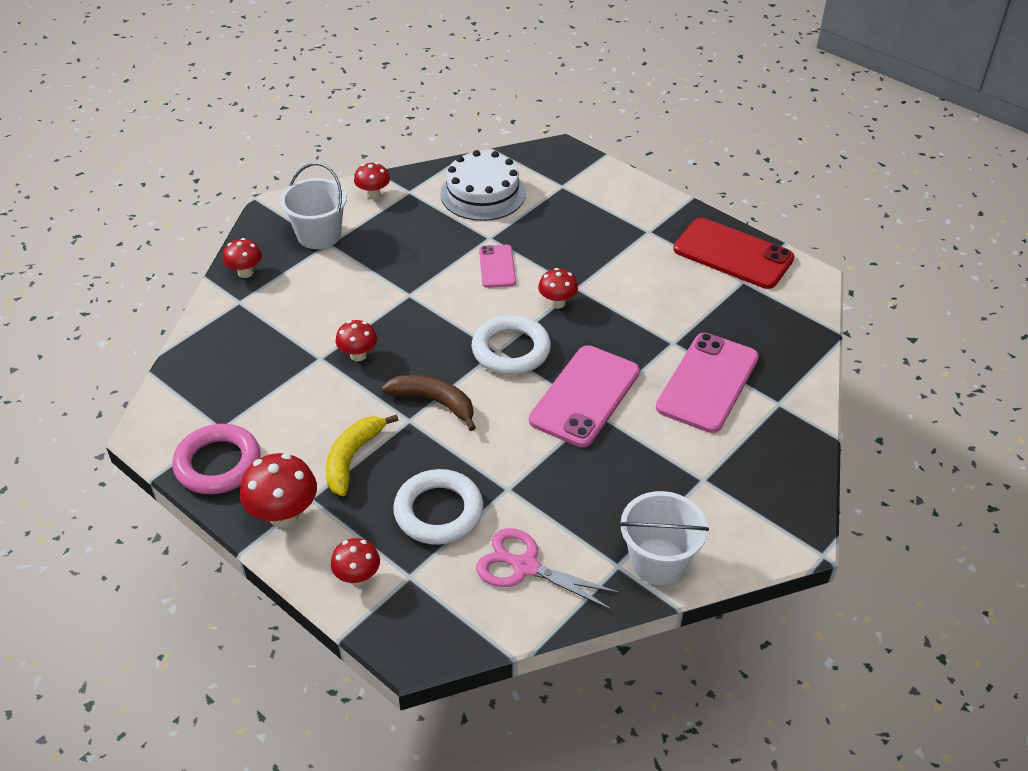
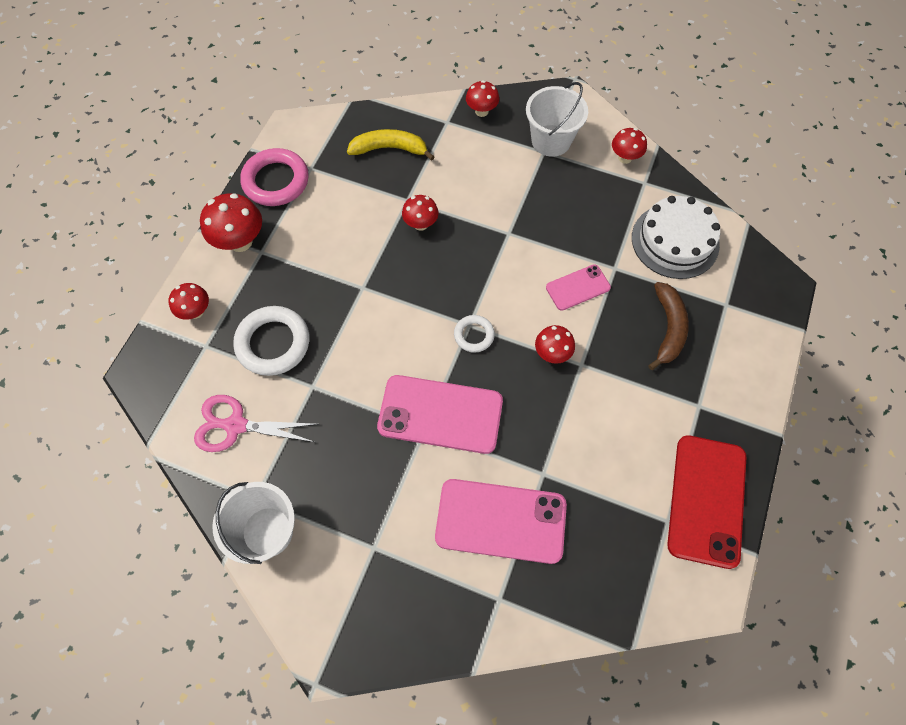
camera: 70 degrees right, 20 degrees up
yellow banana [326,414,398,496] -> yellow banana moved to [347,129,435,161]
brown banana [382,375,476,431] -> brown banana moved to [648,282,689,370]
white ring [472,315,551,375] -> white ring [454,315,495,353], size x0.55
pink scissors [476,528,621,610] -> pink scissors turned 90 degrees counterclockwise [194,395,318,452]

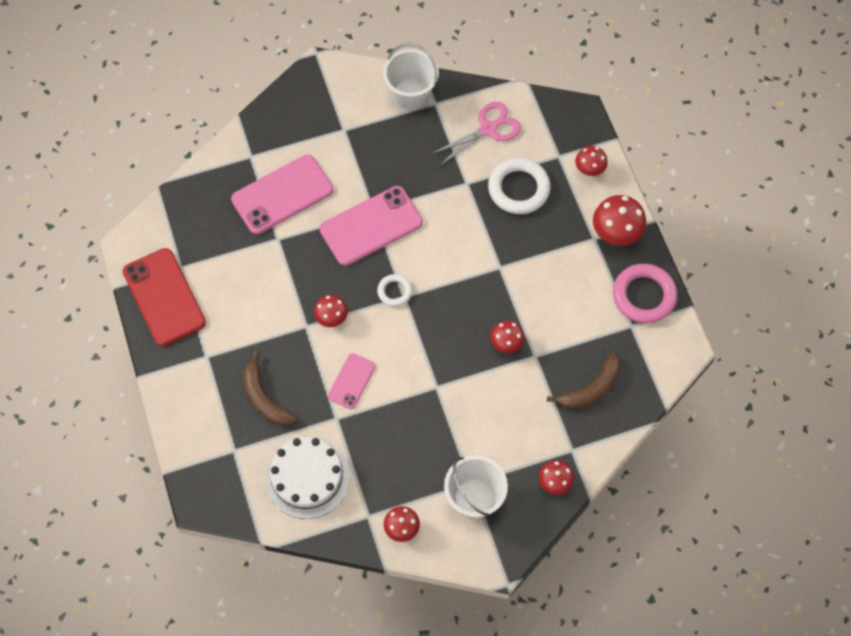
camera: 140 degrees right, 0 degrees up
yellow banana [347,129,435,161] -> brown banana [547,352,621,409]

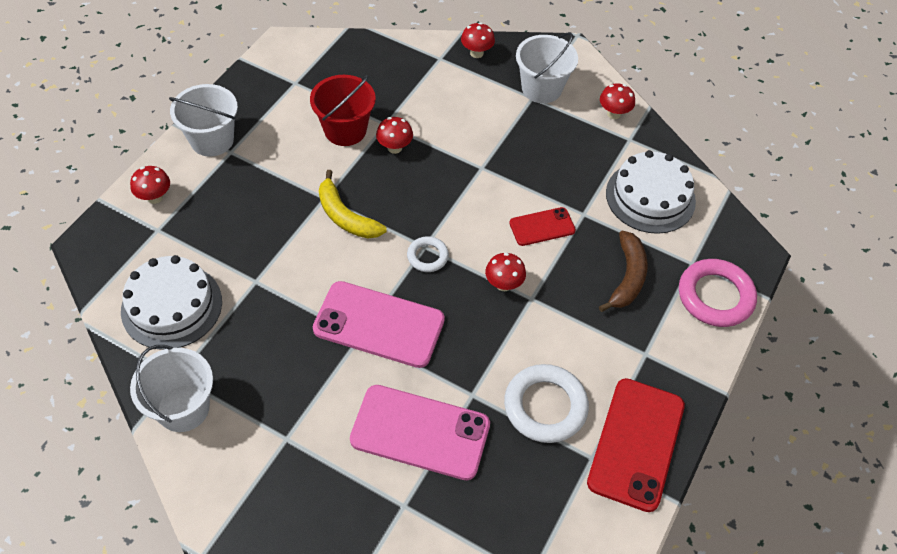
camera: 135 degrees left, 10 degrees down
pink phone [328,353,376,409] -> red phone [509,207,576,246]
pink scissors [431,102,521,165] -> white cake [121,255,222,350]
white ring [488,158,551,214] -> white ring moved to [504,364,589,443]
brown banana [547,352,621,409] -> none
red mushroom [593,195,646,246] -> white bucket [169,84,238,157]
pink ring [613,264,678,324] -> pink ring moved to [679,259,757,327]
none -> red bucket [310,75,376,146]
none -> yellow banana [319,170,387,239]

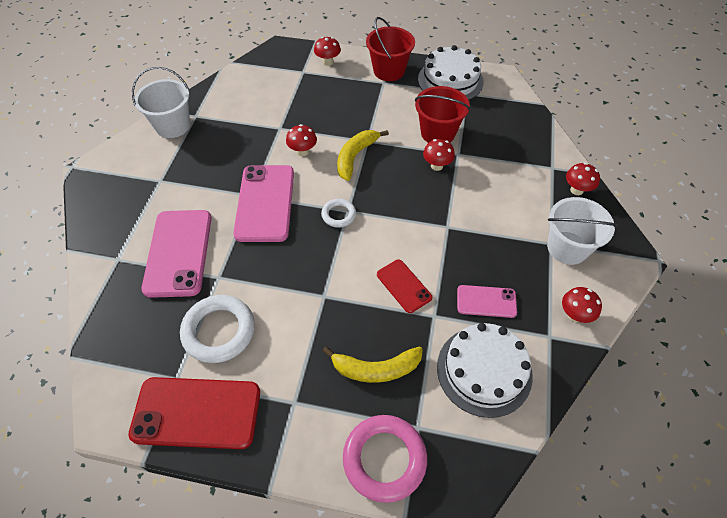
camera: 75 degrees right, 0 degrees up
white cake [121,255,222,350] -> white cake moved to [418,45,484,100]
white bucket [169,84,238,157] -> red bucket [366,17,415,81]
red mushroom [485,253,526,291] -> red mushroom moved to [286,124,317,156]
brown banana [599,231,648,312] -> yellow banana [323,346,423,383]
none -> pink phone [457,285,517,318]

